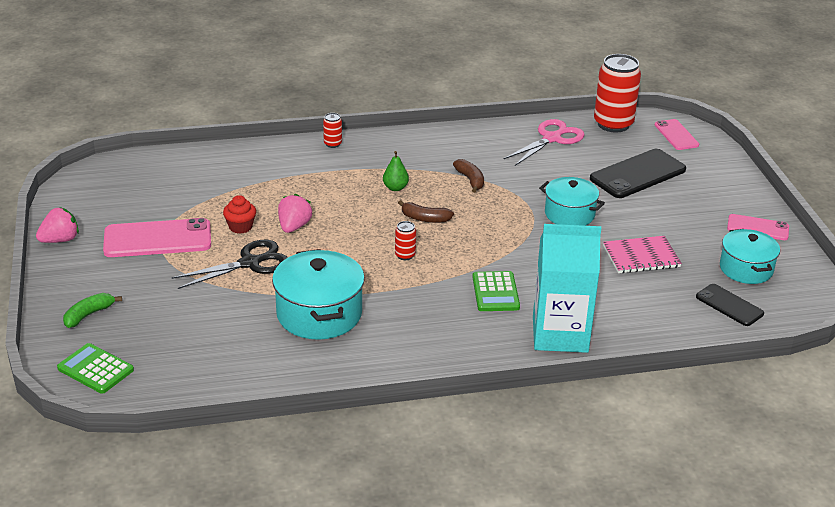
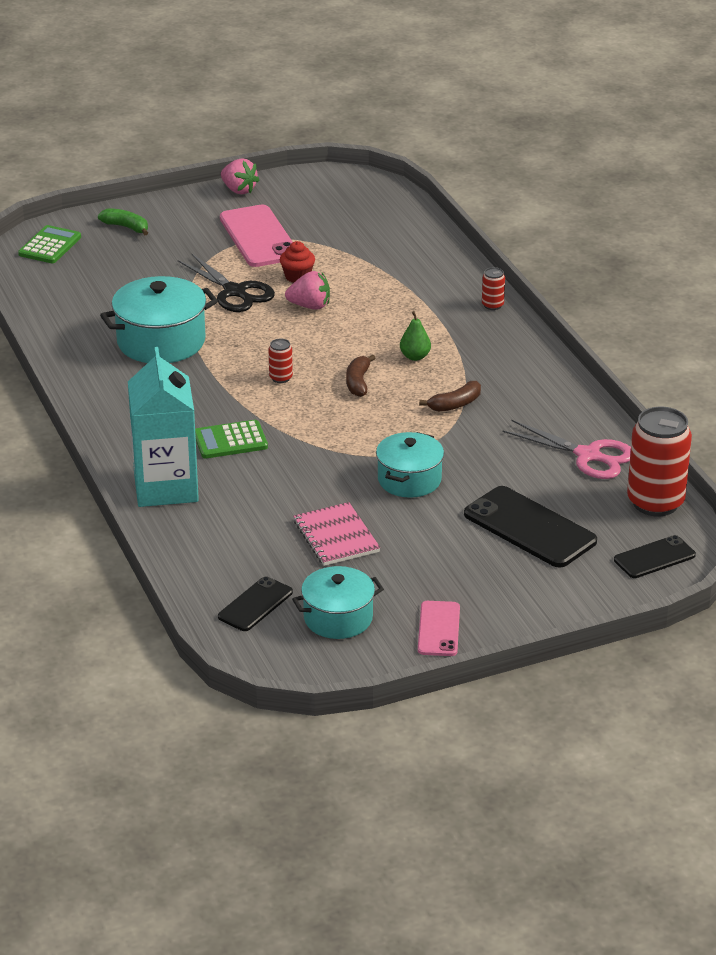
camera: 80 degrees right, 0 degrees up
pink phone [655,119,699,150] -> black phone [614,535,696,578]

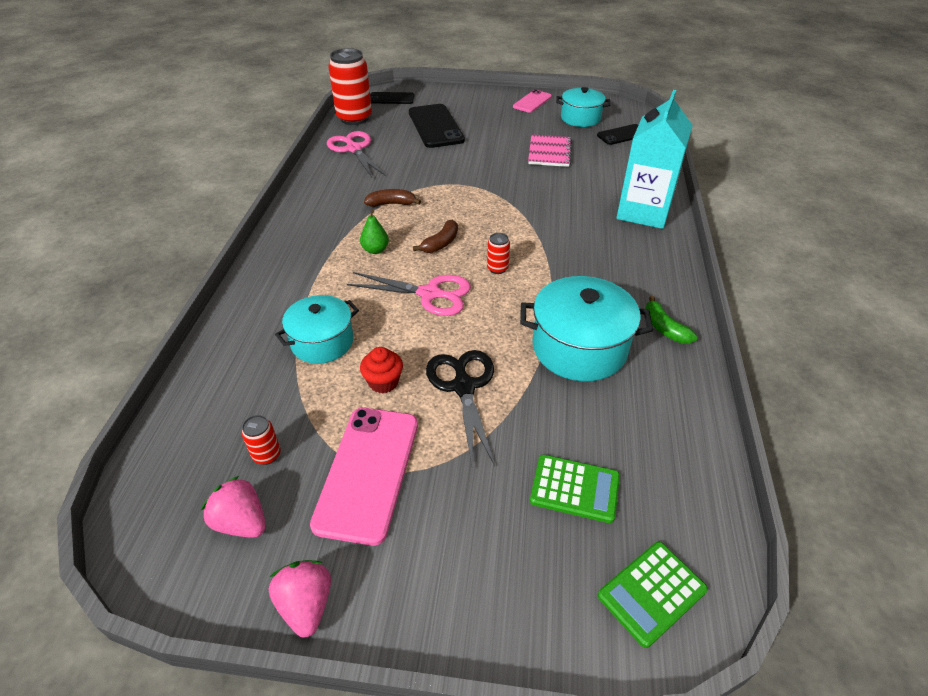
camera: 150 degrees left, 10 degrees up
green banana [98,208,148,235] -> green banana moved to [645,296,698,344]
green calculator [195,420,268,459] -> green calculator moved to [530,454,620,523]
pink strawberry [285,271,330,310] -> pink strawberry moved to [201,476,266,538]
turquoise pot [376,432,444,498] -> turquoise pot moved to [275,295,359,364]
red can [482,267,505,310] -> red can moved to [242,415,281,465]
none -> pink scissors [347,272,471,316]

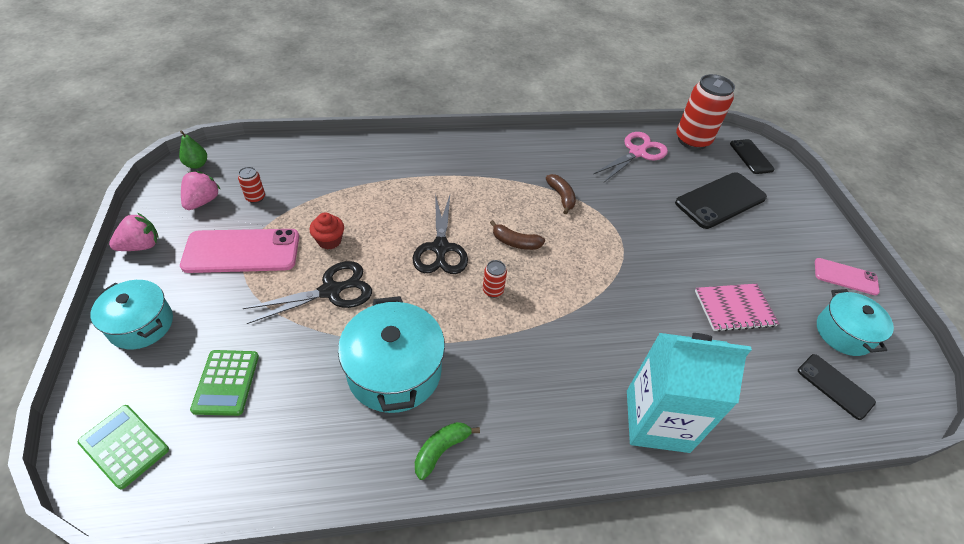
camera: 70 degrees right, 5 degrees up
turquoise pot [275,295,359,364] -> turquoise pot moved to [91,280,173,349]
pink scissors [347,272,471,316] -> black scissors [413,195,468,274]
green pear [360,210,389,254] -> green pear moved to [179,131,207,169]

